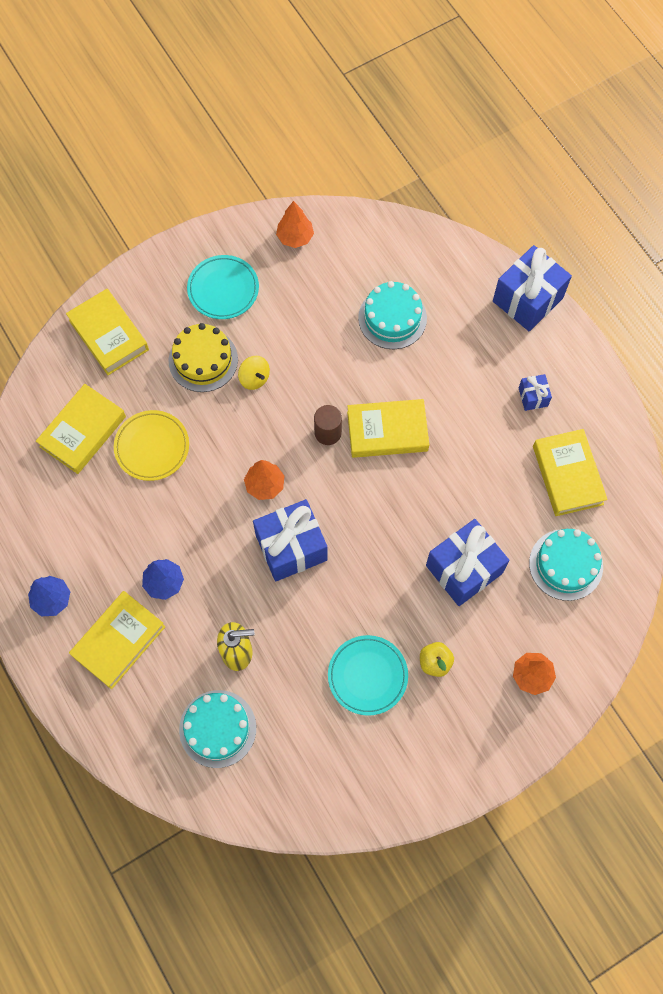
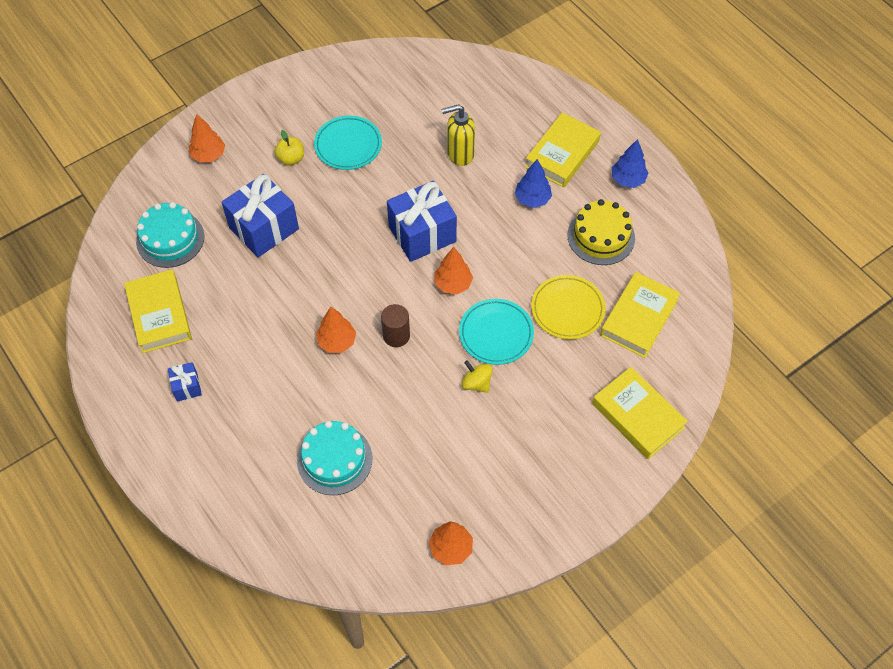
camera: 175 degrees right, 10 degrees down
yellow cake [169,323,238,392] -> yellow cake moved to [567,199,635,265]
turquoise cake [179,690,256,768] -> none
turquoise plate [187,255,259,319] -> turquoise plate moved to [459,299,534,365]
yellow book [347,399,429,458] -> orange tree [316,307,356,353]
blue gift [493,245,572,331] -> none

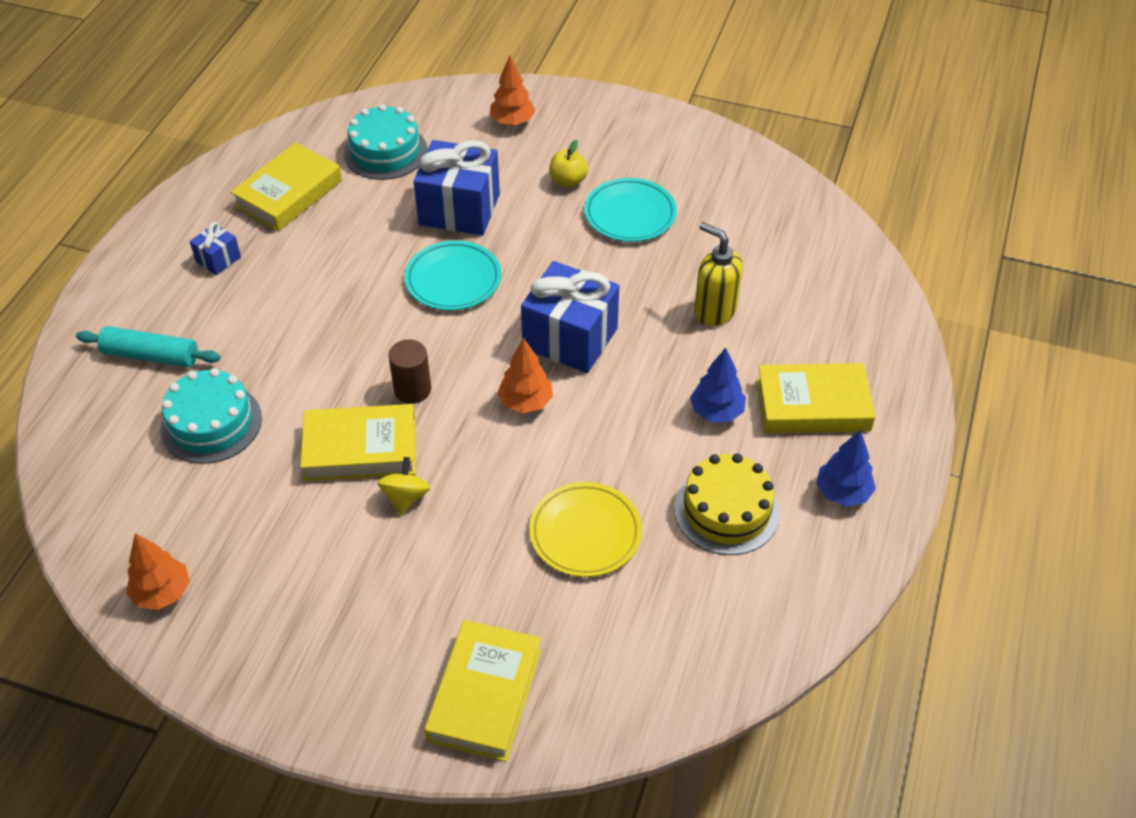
camera: 55 degrees right, 10 degrees down
orange tree [316,307,356,353] -> none
turquoise plate [459,299,534,365] -> turquoise plate moved to [405,240,501,311]
yellow book [600,272,680,358] -> yellow book moved to [300,404,416,482]
none -> turquoise rolling pin [76,326,220,367]

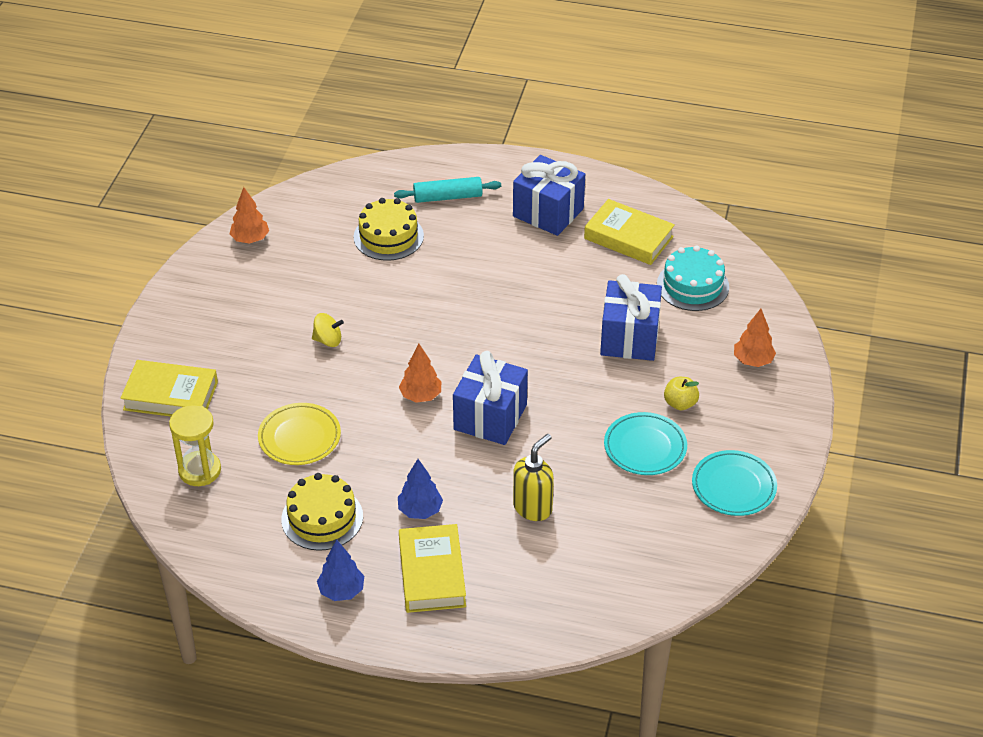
camera: 85 degrees right, 5 degrees down
turquoise rolling pin [76,326,220,367] -> turquoise rolling pin turned 75 degrees clockwise [394,177,501,203]
turquoise cake [160,368,262,464] -> yellow cake [354,198,424,261]
blue gift [190,222,241,275] -> blue gift [513,155,585,236], size x2.10
yellow book [300,404,416,482] -> none
brown cylinder [388,339,431,404] -> none
turquoise plate [405,240,501,311] -> turquoise plate moved to [692,450,777,516]
none -> yellow hourglass [169,405,221,486]

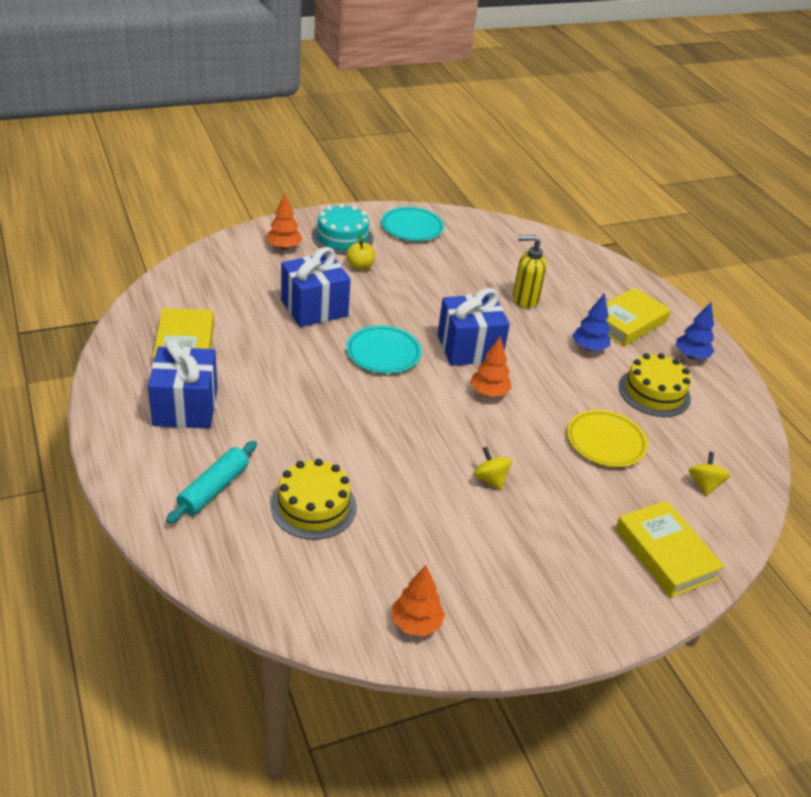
camera: 130 degrees left, 5 degrees down
yellow hourglass [169,405,221,486] -> yellow spinning top [688,452,730,496]
turquoise rolling pin [394,177,501,203] -> turquoise rolling pin turned 75 degrees clockwise [166,441,257,524]
turquoise plate [604,412,687,475] -> turquoise plate moved to [346,325,422,374]
turquoise cake [657,245,729,311] -> turquoise cake moved to [312,203,373,255]

